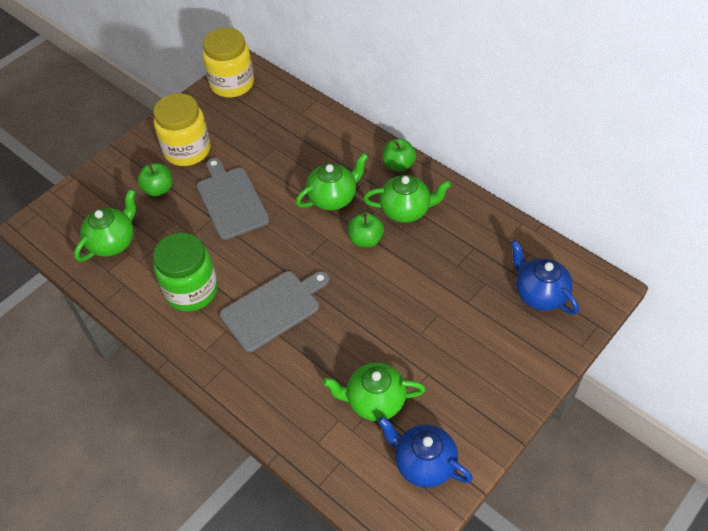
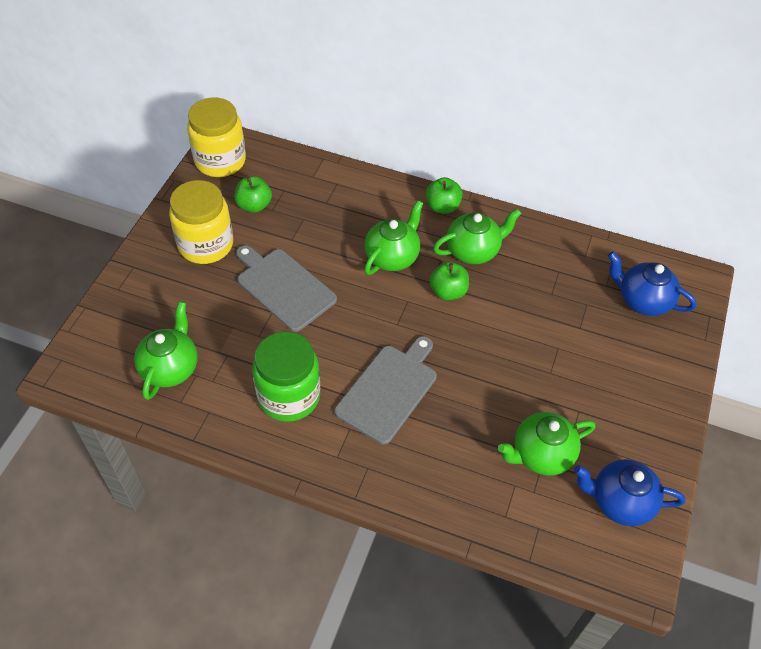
camera: 25 degrees left, 0 degrees up
green apple [137,163,172,197] -> green apple moved to [235,176,272,213]

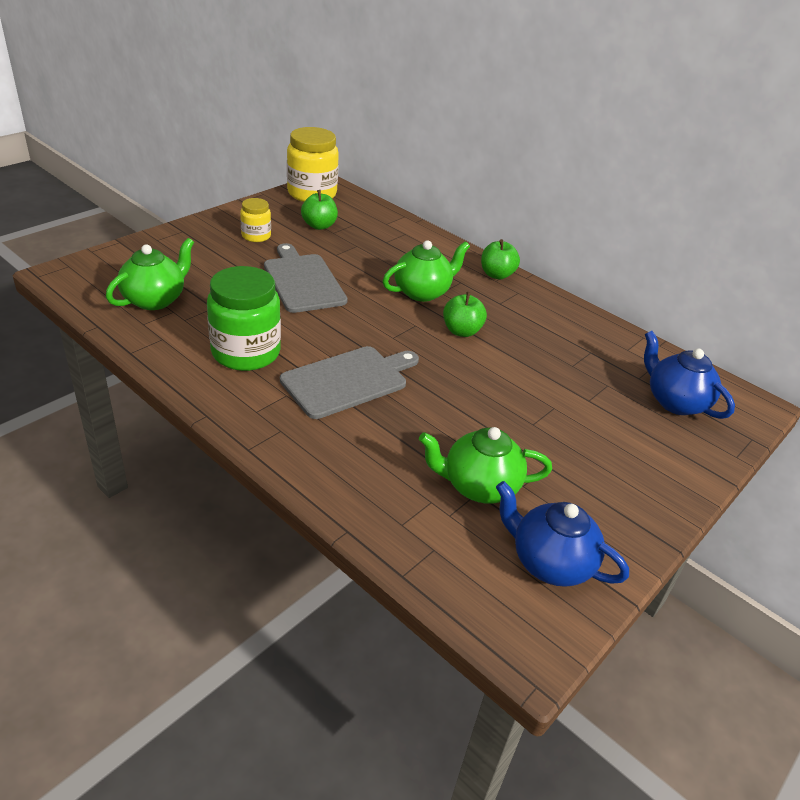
camera: 20 degrees right, 15 degrees down
yellow jar [169,180,233,264] -> yellow jar [240,198,271,242], size x0.53
green teapot [433,208,522,264] -> none

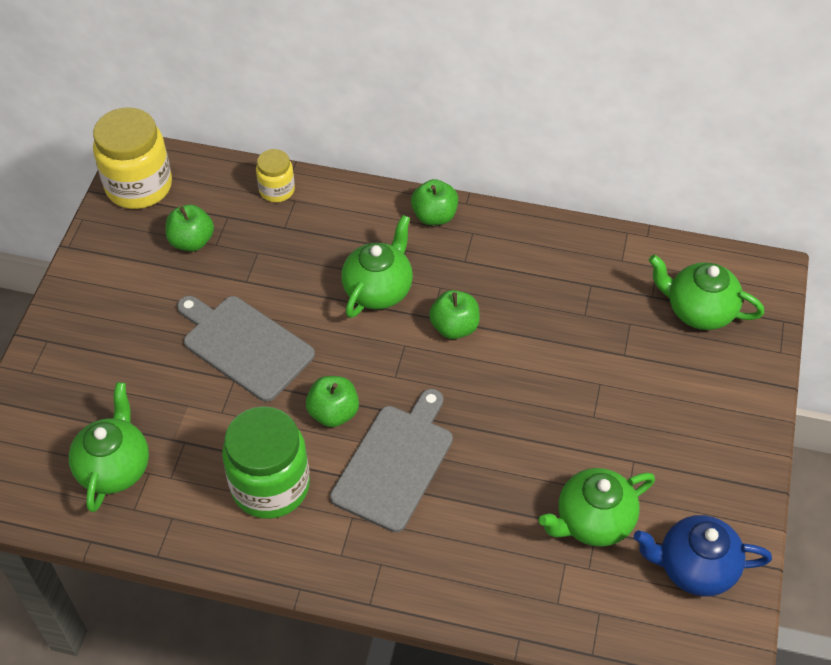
camera: 25 degrees left, 15 degrees up
yellow jar [240,198,271,242] -> yellow jar moved to [256,149,295,202]
blue teapot [644,331,735,419] -> green teapot [649,255,764,330]
none -> green apple [306,376,359,427]

